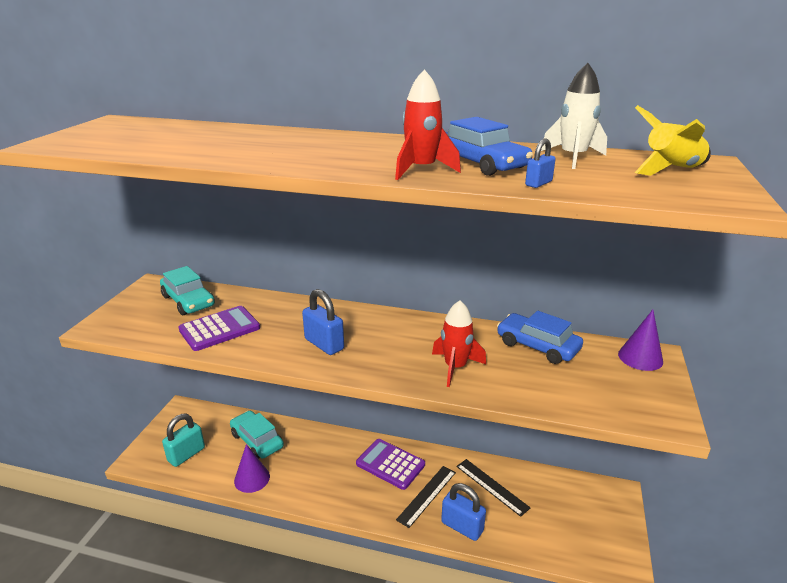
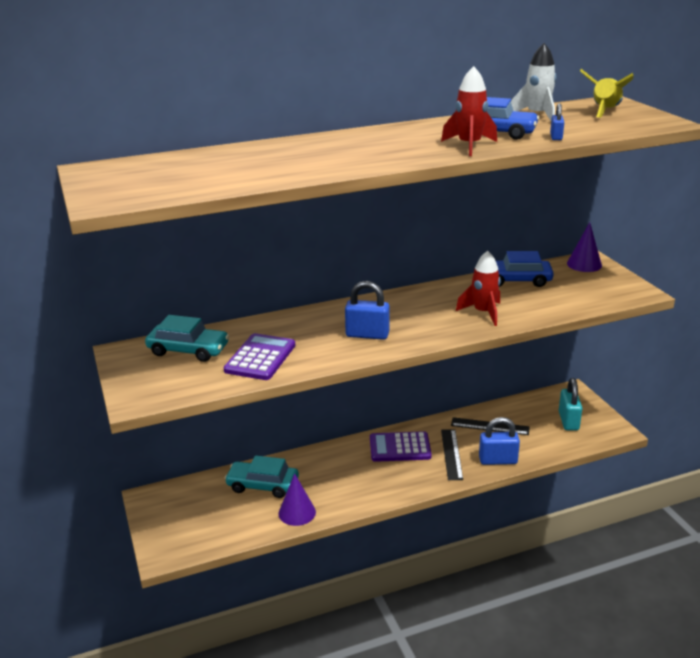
camera: 35 degrees left, 0 degrees up
turquoise padlock [162,414,205,467] -> turquoise padlock moved to [559,378,583,430]

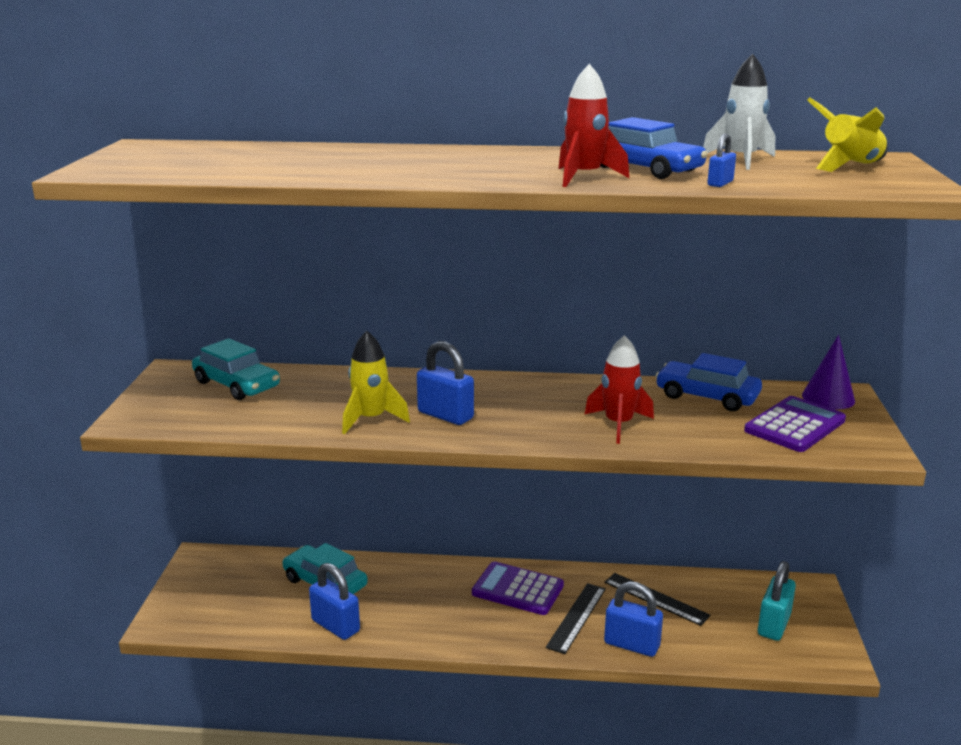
camera: 25 degrees right, 5 degrees down
purple calculator [224,333,295,380] -> purple calculator moved to [744,396,846,452]
purple cone [278,473,316,526] -> blue padlock [309,563,360,640]
none -> yellow rocket [342,331,410,435]

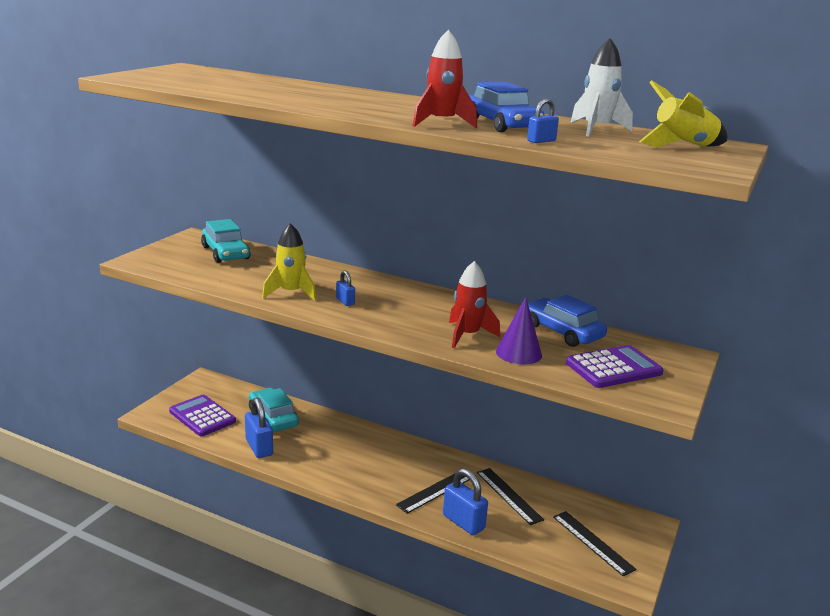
camera: 20 degrees right, 0 degrees up
blue padlock [417,341,474,425] -> blue padlock [336,270,355,306], size x0.53
purple calculator [472,561,564,615] -> purple calculator moved to [169,395,236,436]
turquoise padlock [758,561,796,641] -> black ruler [553,511,636,577]
purple cone [802,335,855,409] -> purple cone moved to [496,297,542,365]

